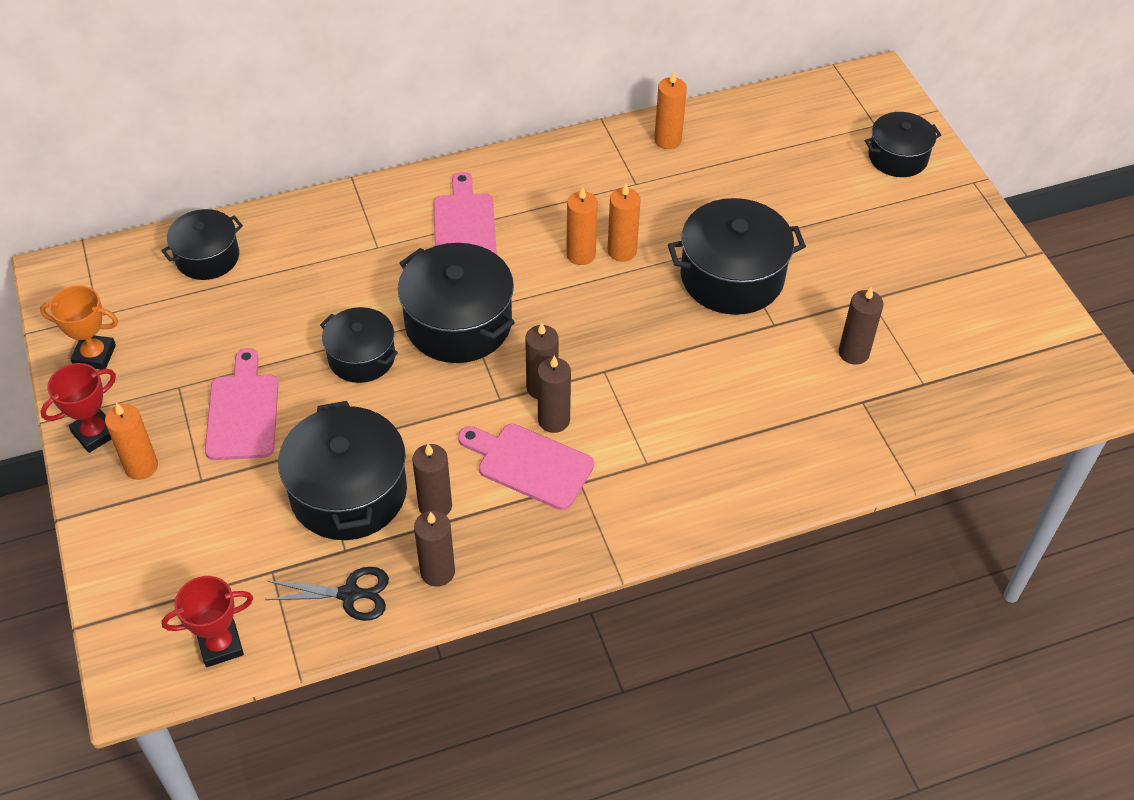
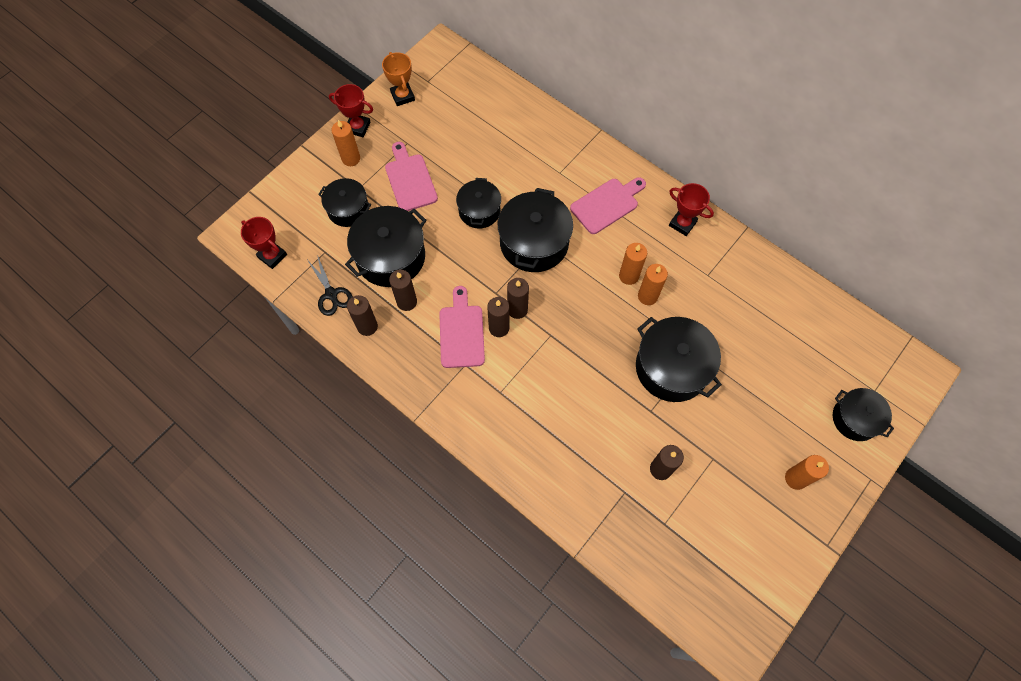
camera: 60 degrees right, 15 degrees up
black pot [161,209,243,280] -> black pot moved to [318,178,371,227]
pink cutting board [205,348,278,460] -> pink cutting board turned 75 degrees counterclockwise [385,142,438,211]
orange candle [654,71,687,149] -> orange candle moved to [785,455,829,490]
none -> red trophy [669,183,714,236]

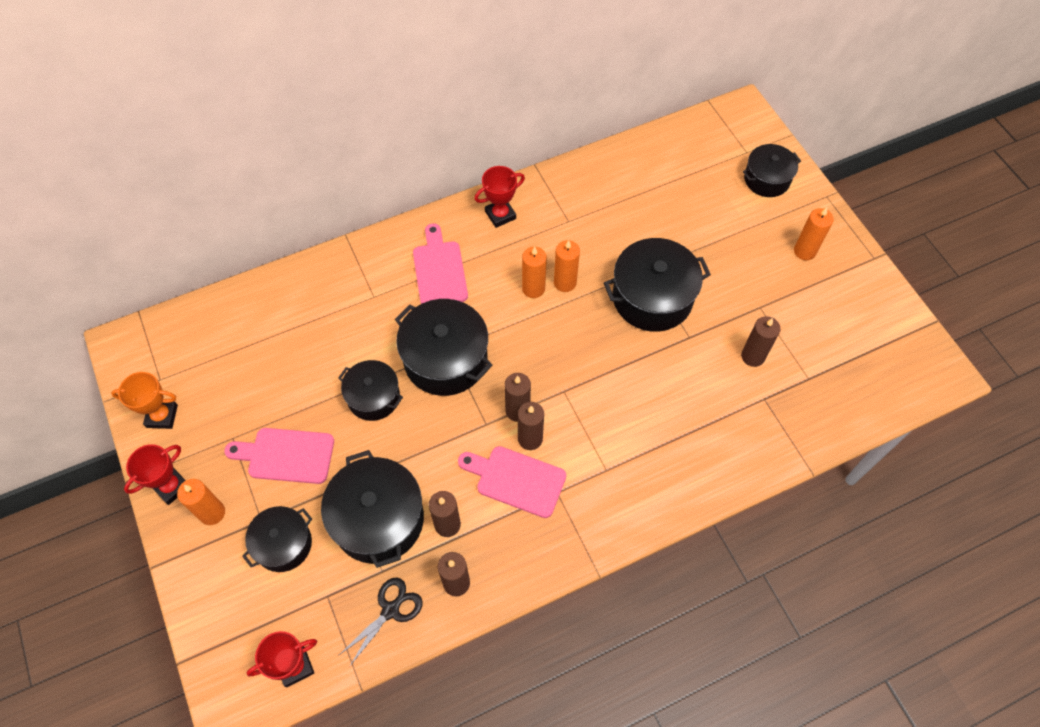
camera: 65 degrees left, 5 degrees down
black scissors [308,255,353,316] -> black scissors turned 45 degrees counterclockwise [338,577,423,667]

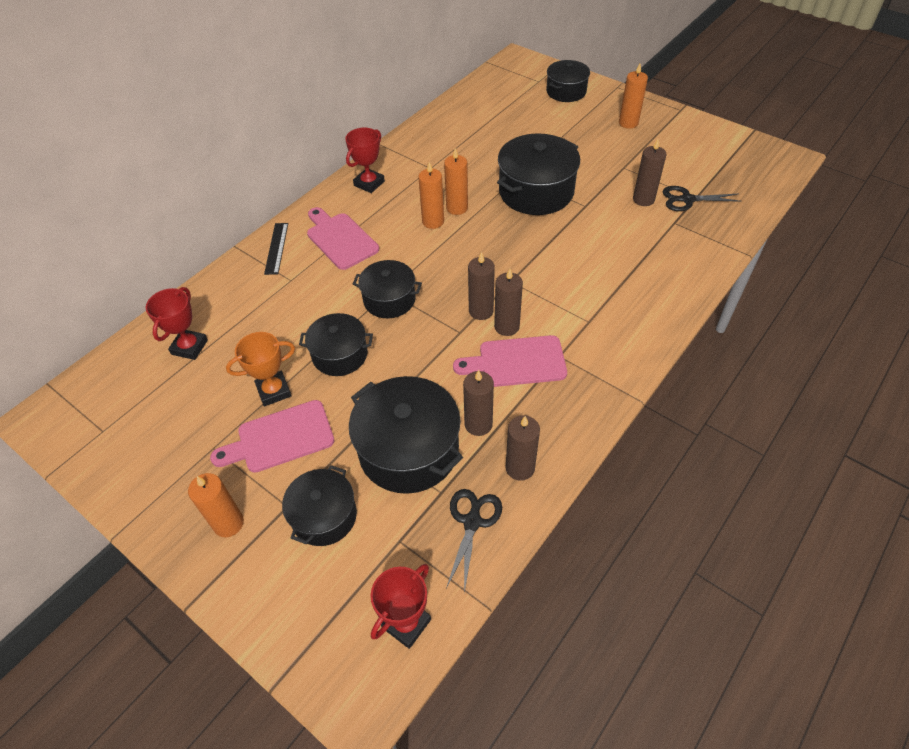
camera: 25 degrees left, 10 degrees down
orange trophy [111,372,178,429] -> orange trophy moved to [226,332,295,406]
red trophy [124,444,186,505] -> red trophy moved to [146,287,208,360]
black pot [395,299,492,396] -> black pot [353,260,422,318], size x0.62
none -> black ruler [264,223,288,275]
none -> black scissors [662,186,742,211]

